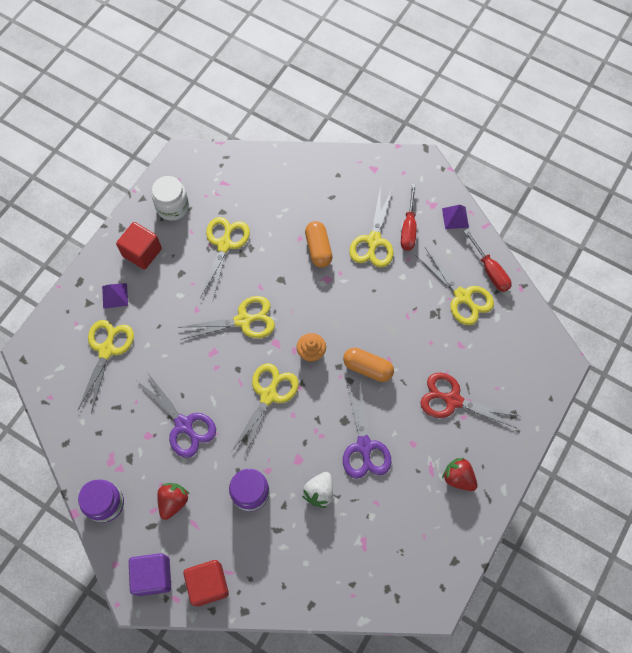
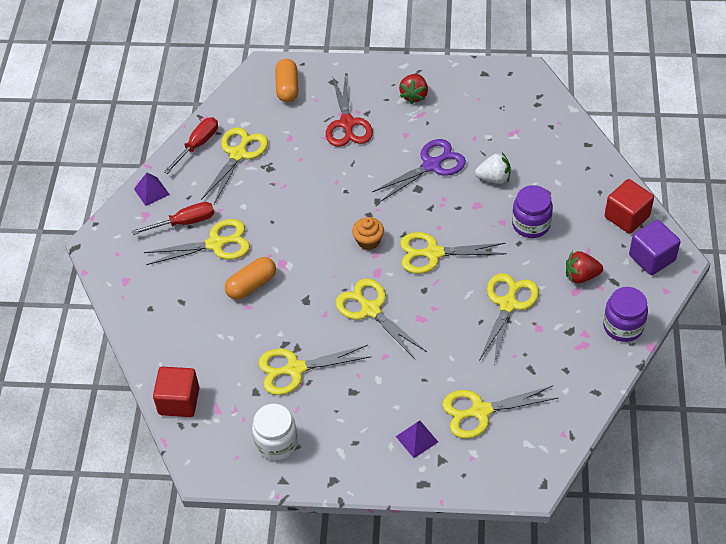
camera: 115 degrees left, 15 degrees down
red cube [116,222,162,269] -> red cube moved to [153,367,199,417]
purple scissors [137,372,216,458] -> yellow scissors [479,273,539,364]
orange capsule [343,348,394,382] -> orange capsule moved to [275,59,299,102]

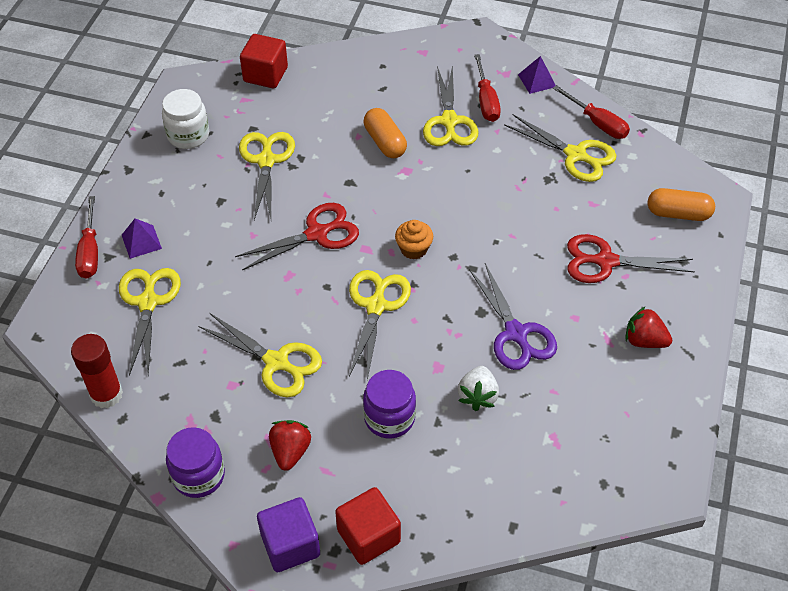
camera: 100 degrees right, 0 degrees up
yellow scissors [336,278,427,359] -> red scissors [235,203,359,270]
none -> red glue stick [71,334,123,408]
none -> red screwdriver [75,196,98,279]

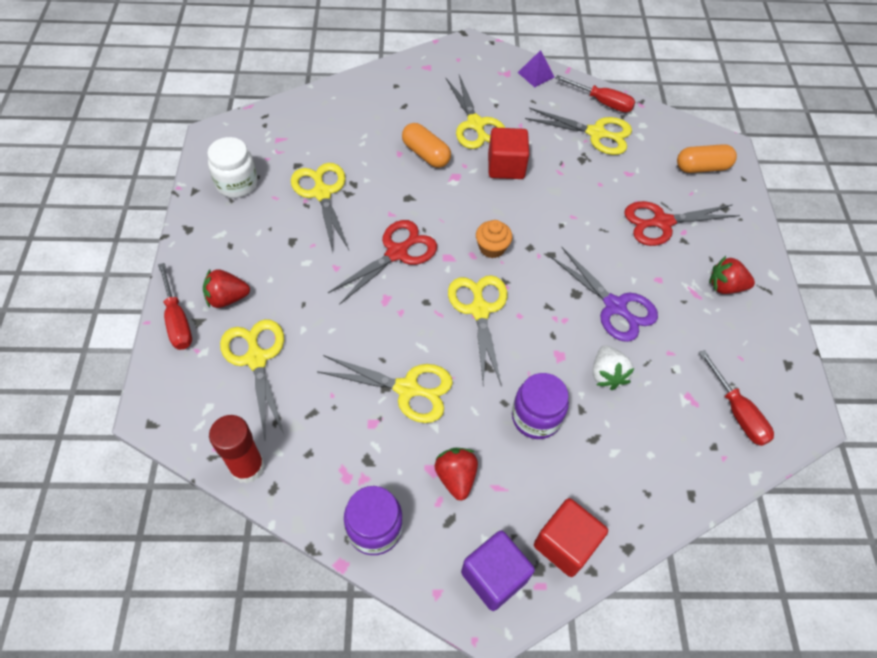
camera: 20 degrees left, 5 degrees up
purple pyramid [122,218,162,259] -> red strawberry [203,269,250,308]
red cube [240,34,288,88] -> red cube moved to [488,128,529,179]
red screwdriver [474,54,501,122] -> red screwdriver moved to [699,350,774,446]

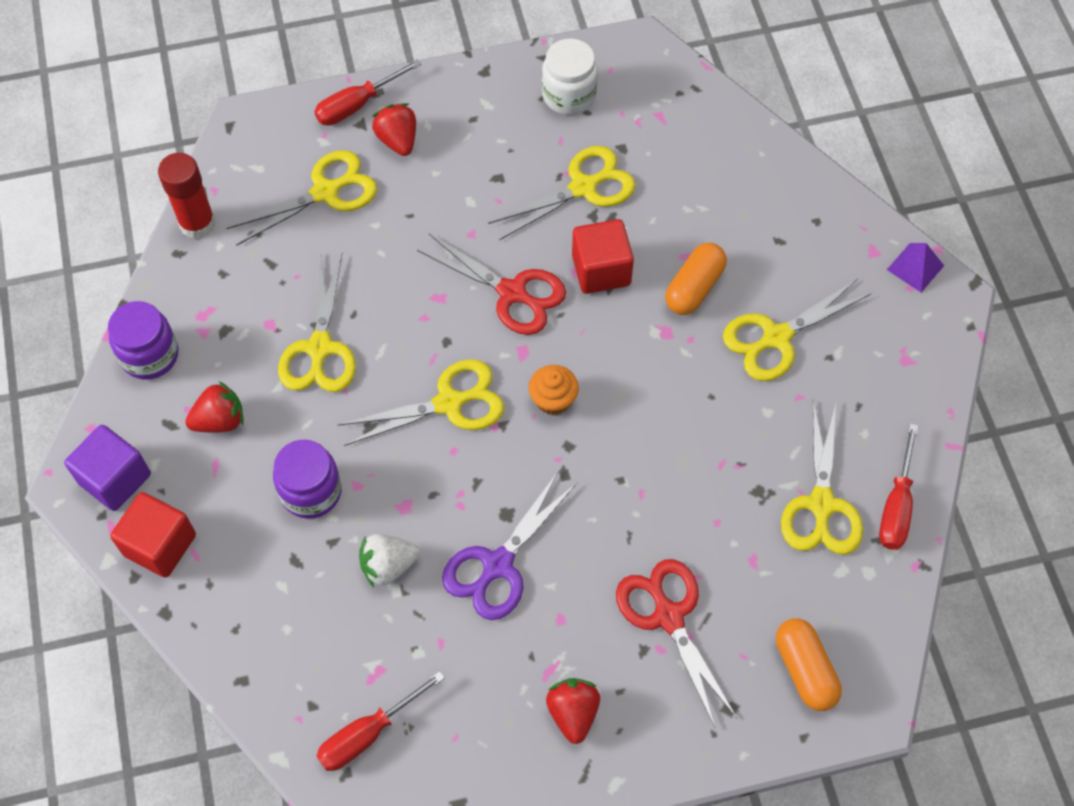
camera: 80 degrees right, 5 degrees up
red cube [488,128,529,179] -> red cube moved to [572,219,634,294]
purple pyramid [518,50,555,87] -> purple pyramid moved to [887,243,944,293]

